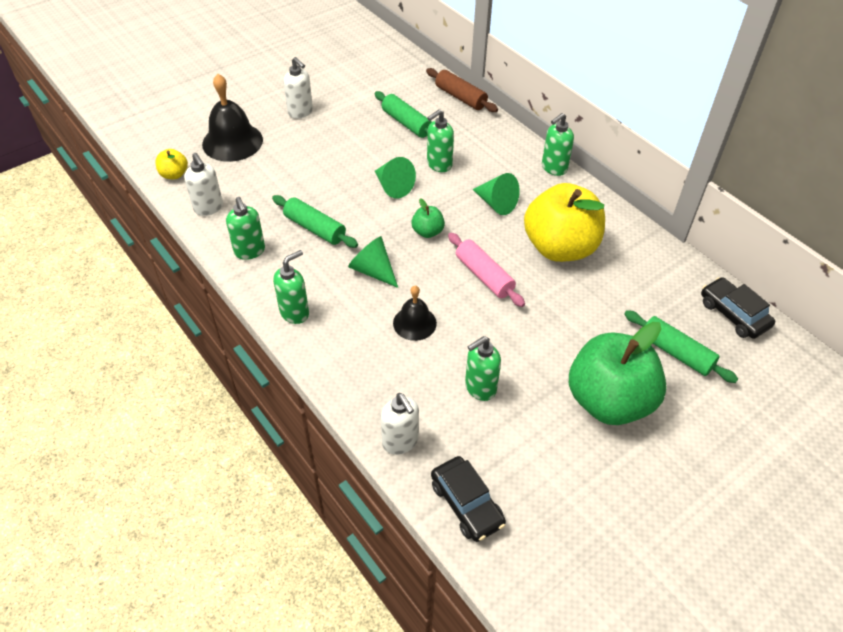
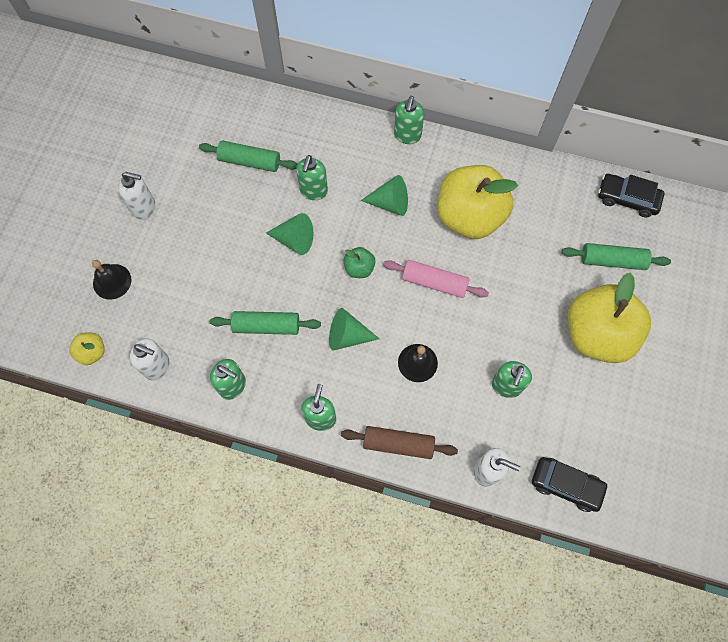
camera: 35 degrees left, 20 degrees up
black bell [202,74,263,162] -> black bell [92,260,131,300], size x0.60
brown rolling pin [426,68,498,112] -> brown rolling pin moved to [341,426,458,459]
green apple [569,322,667,425] -> yellow apple [568,273,651,363]

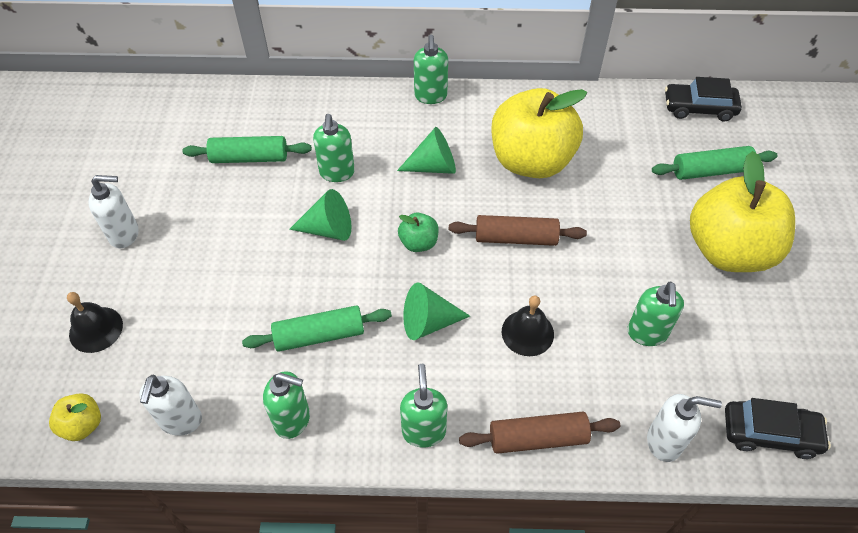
camera: 15 degrees left, 15 degrees down
white soap dispenser [130,339,169,380] -> white soap dispenser turned 90 degrees clockwise [139,374,202,436]
pink rolling pin [383,260,489,298] -> brown rolling pin [449,215,587,246]

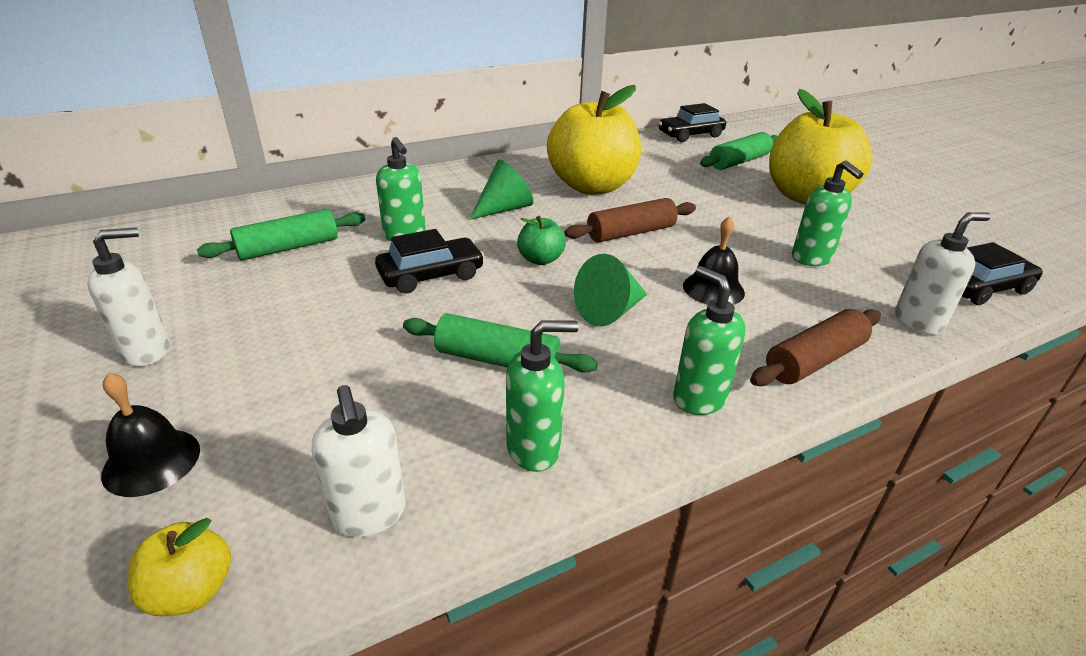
camera: 30 degrees left, 20 degrees down
green rolling pin [242,305,392,352] -> green rolling pin turned 60 degrees clockwise [403,313,598,373]
green cone [289,189,351,241] -> black car [375,229,484,294]
green soap dispenser [414,35,448,104] -> none

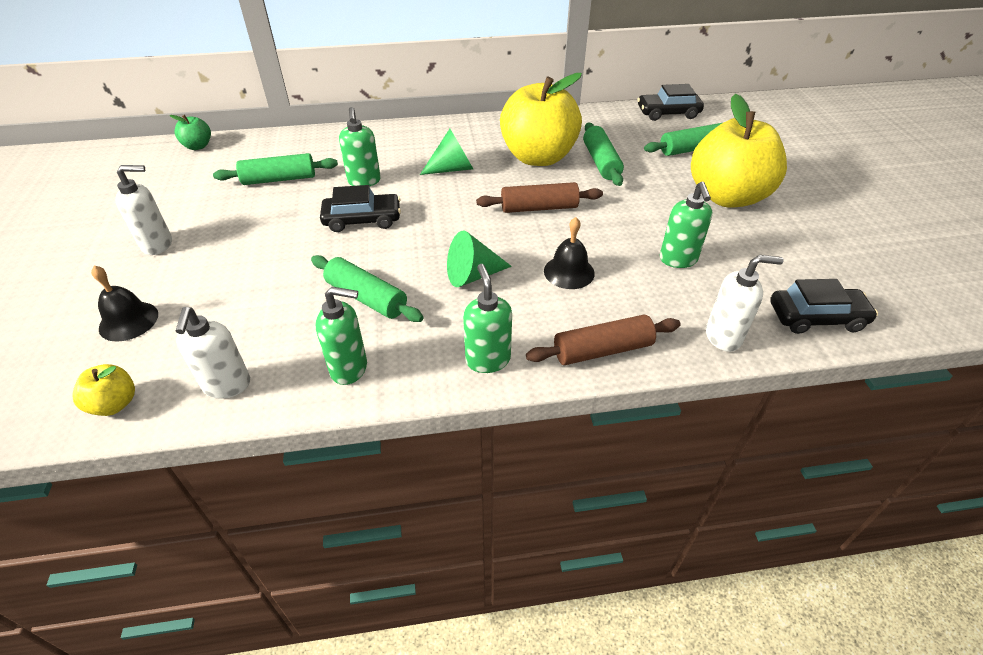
camera: 20 degrees right, 10 degrees up
green apple [517,216,566,265] -> green apple moved to [170,115,211,150]
none -> green rolling pin [583,123,624,186]

